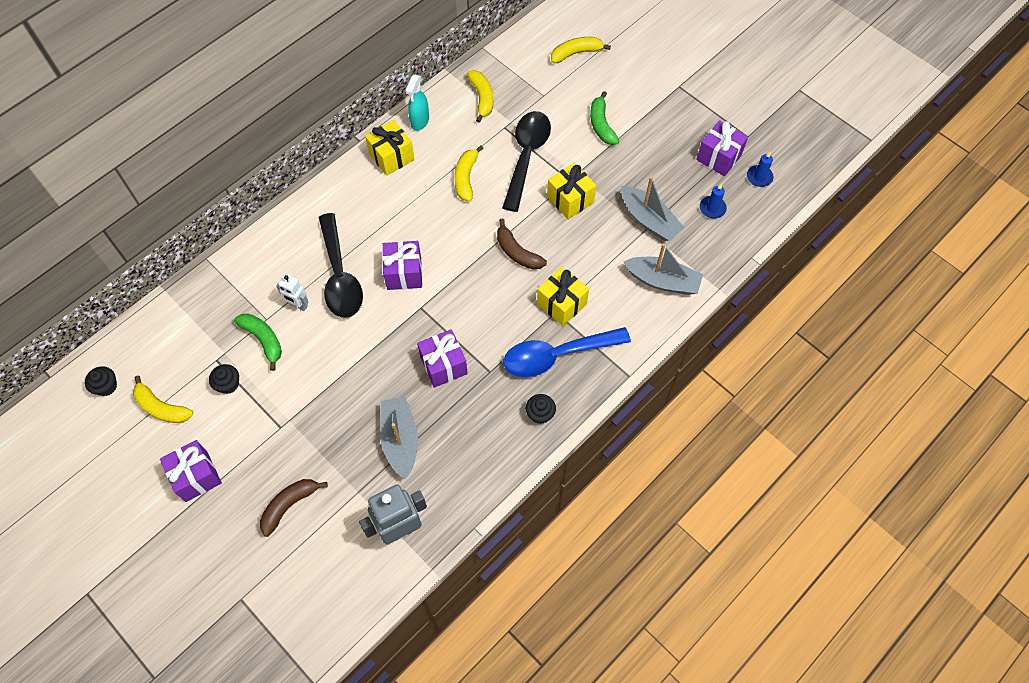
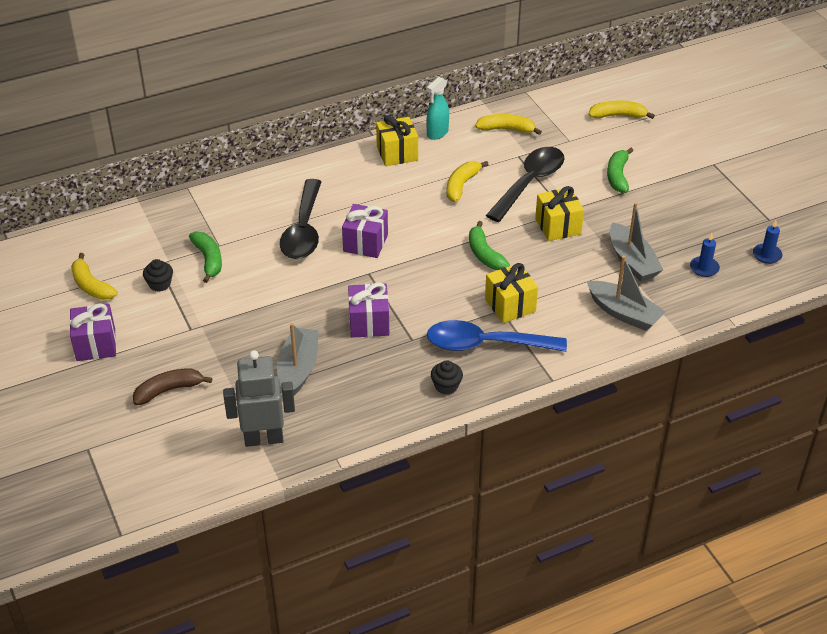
camera: 20 degrees right, 20 degrees down
black cupcake [85,366,117,396] -> none
white robot [276,274,309,311] -> none
yellow banana [467,70,493,123] -> yellow banana turned 90 degrees counterclockwise [475,114,542,135]
brown banana [497,219,547,270] -> green banana [469,221,510,270]
purple gift [696,120,748,176] -> none

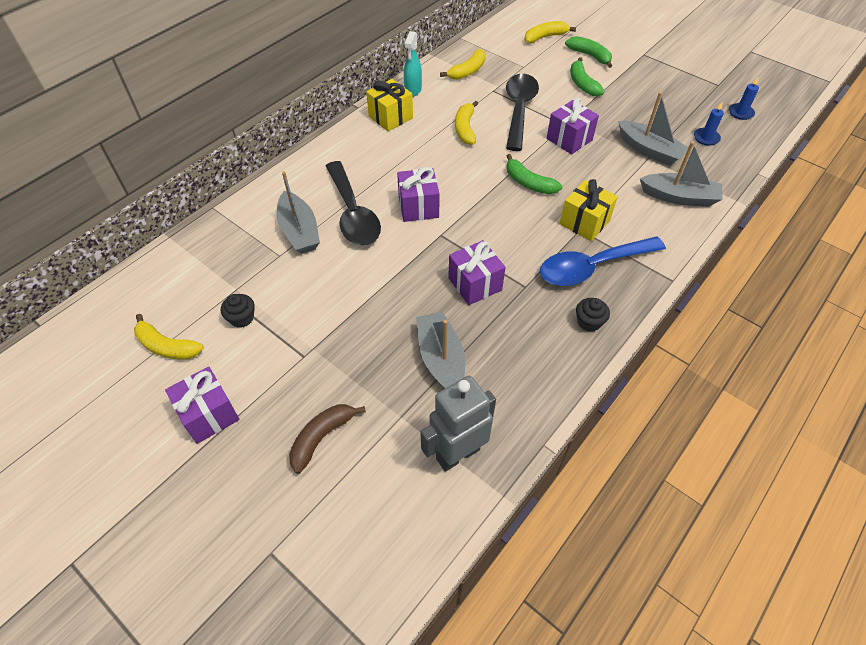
camera: 25 degrees left, 10 degrees up
green banana [189,232,222,283] -> green banana moved to [565,36,612,68]
yellow banana [475,114,542,135] -> yellow banana turned 150 degrees clockwise [440,49,486,80]
yellow gift [535,186,584,241] -> purple gift [547,98,599,155]
none -> grey boat [277,171,320,254]

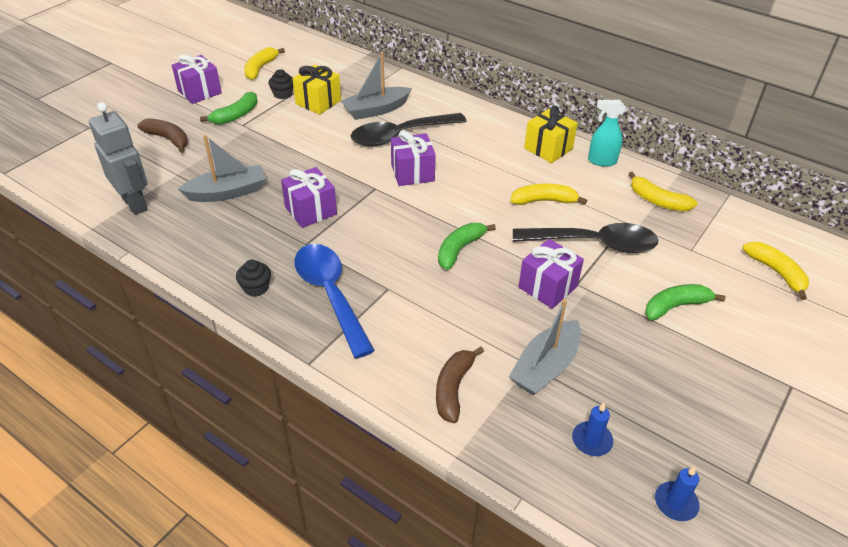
camera: 85 degrees right, 10 degrees down
yellow gift [560,179,618,241] -> yellow gift moved to [292,65,341,115]
green banana [565,36,612,68] -> green banana moved to [200,92,258,125]
grey boat [640,141,723,207] -> brown banana [436,347,484,423]

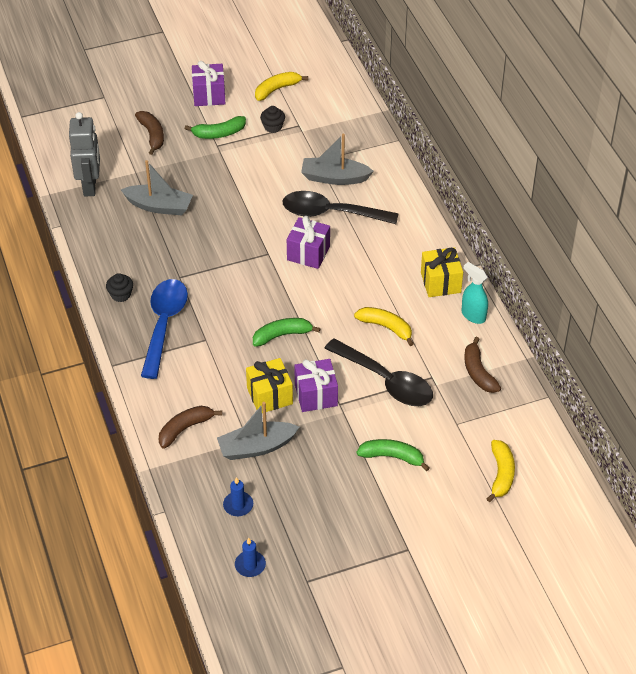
camera: 35 degrees right, 5 degrees up
purple gift [281,167,337,228] -> none
yellow gift [292,65,341,115] -> yellow gift moved to [246,358,293,413]
yellow banana [629,172,698,211] -> brown banana [464,337,501,393]

